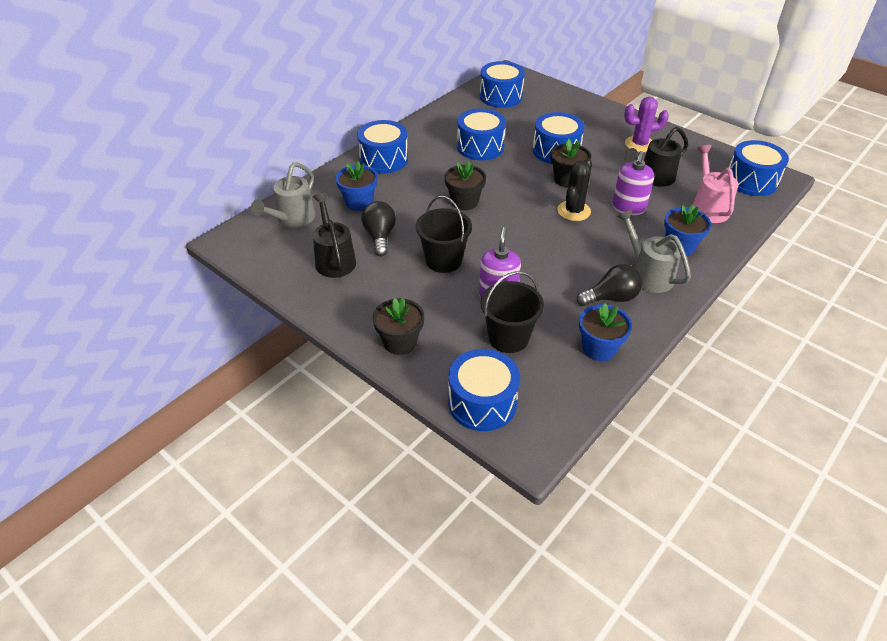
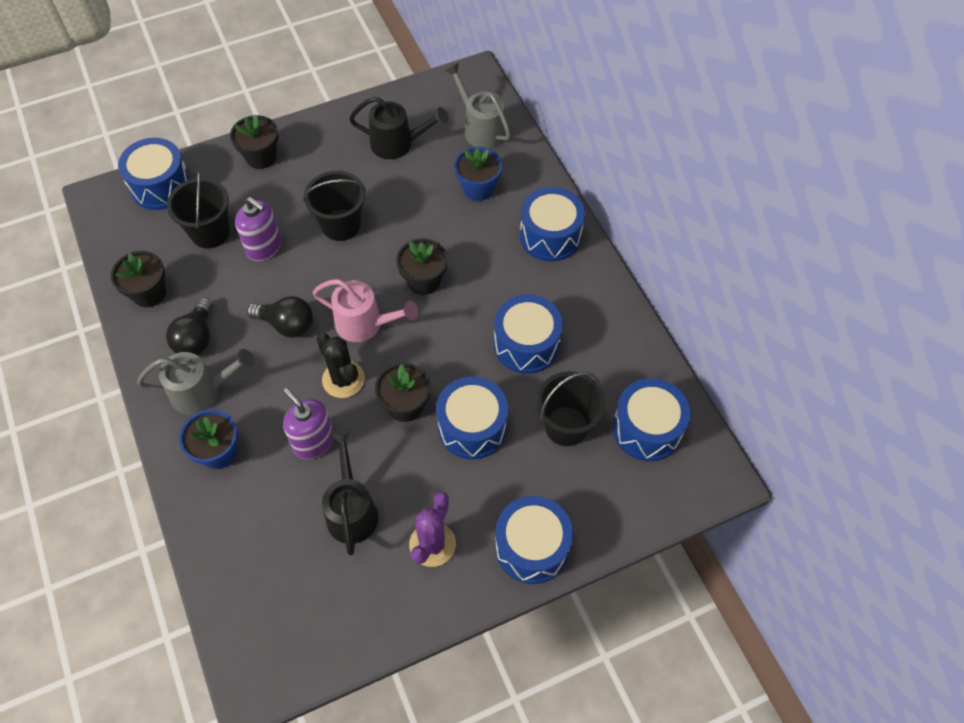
camera: 115 degrees right, 15 degrees up
black light bulb [362,201,396,256] -> black light bulb moved to [247,296,313,338]
blue flower pot [579,303,632,361] -> black flower pot [111,251,166,307]
pink watering can [693,145,738,223] -> pink watering can moved to [313,279,419,342]
blue drum [727,140,789,196] -> blue drum moved to [495,496,573,584]
none -> black bucket [536,371,606,446]

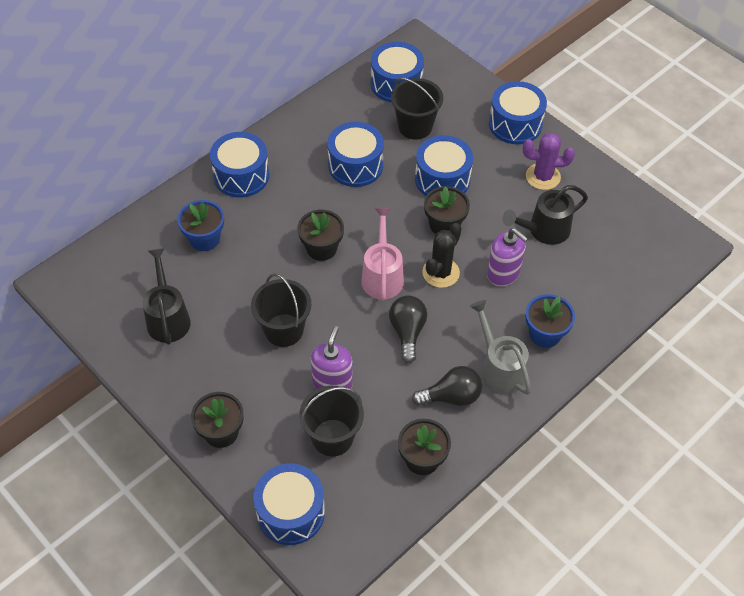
camera: 110 degrees left, 5 degrees down
purple soap dispenser [283,388,334,459] -> purple soap dispenser turned 75 degrees counterclockwise [487,228,528,286]
grey watering can [445,63,511,149] -> none

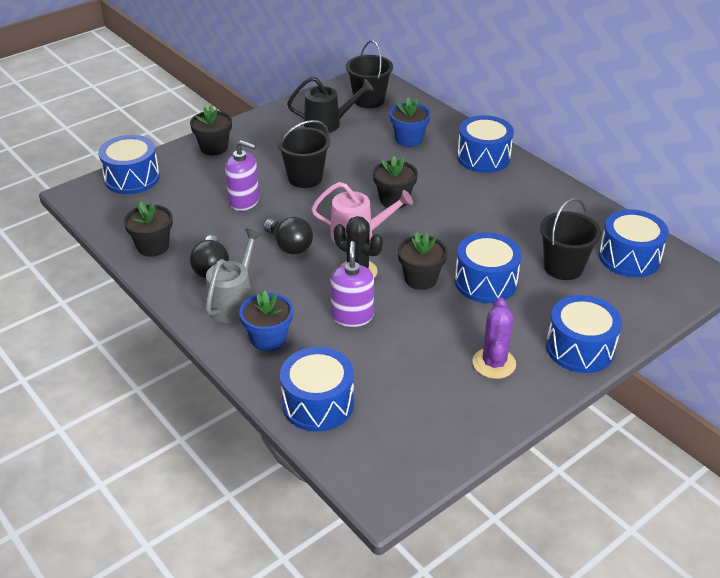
camera: 95 degrees right, 15 degrees down
black bucket [299,386,364,457] -> black bucket moved to [346,40,393,108]
blue drum [327,122,384,187] -> blue drum moved to [280,347,354,432]
black light bulb [389,295,427,363] -> black light bulb turned 45 degrees clockwise [263,217,313,255]
grey watering can [470,300,531,395] -> grey watering can turned 45 degrees counterclockwise [206,229,262,323]
purple soap dispenser [487,228,528,286] -> purple soap dispenser turned 135 degrees clockwise [331,241,374,327]
black watering can [502,185,588,245] -> none

